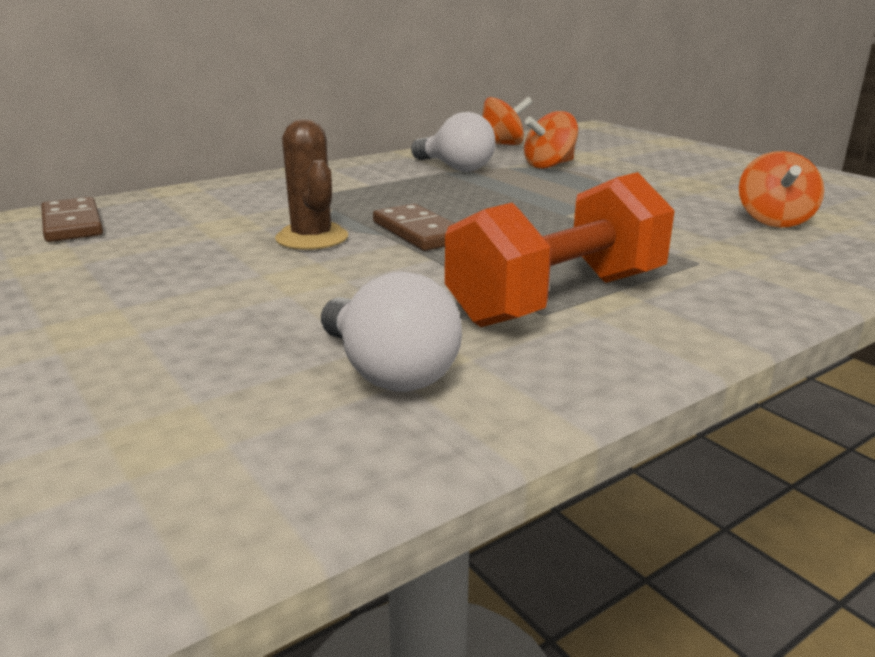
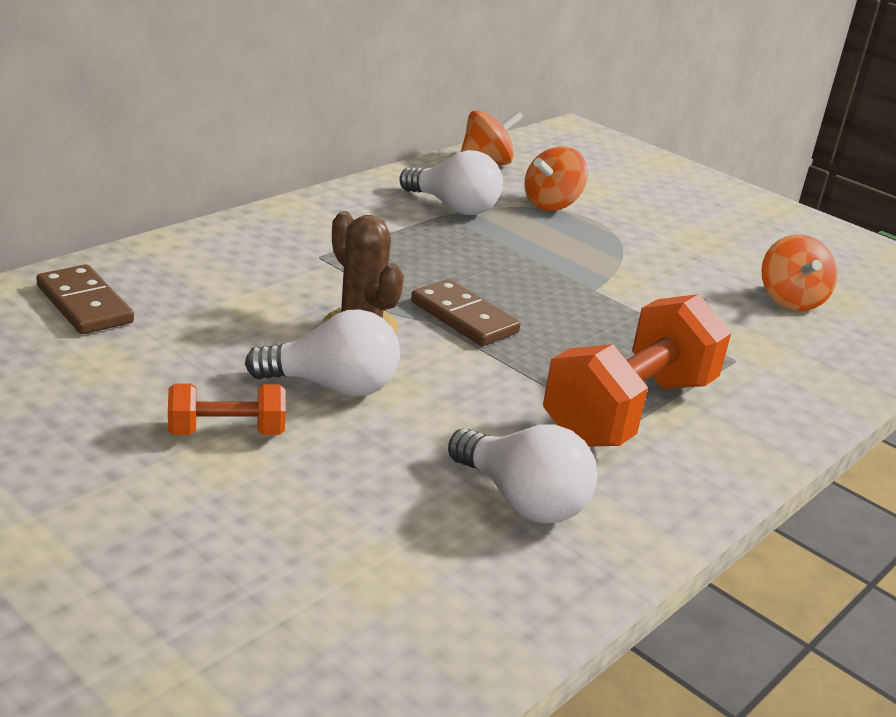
camera: 15 degrees left, 5 degrees up
none -> orange dumbbell [168,384,286,435]
none -> white light bulb [245,309,400,397]

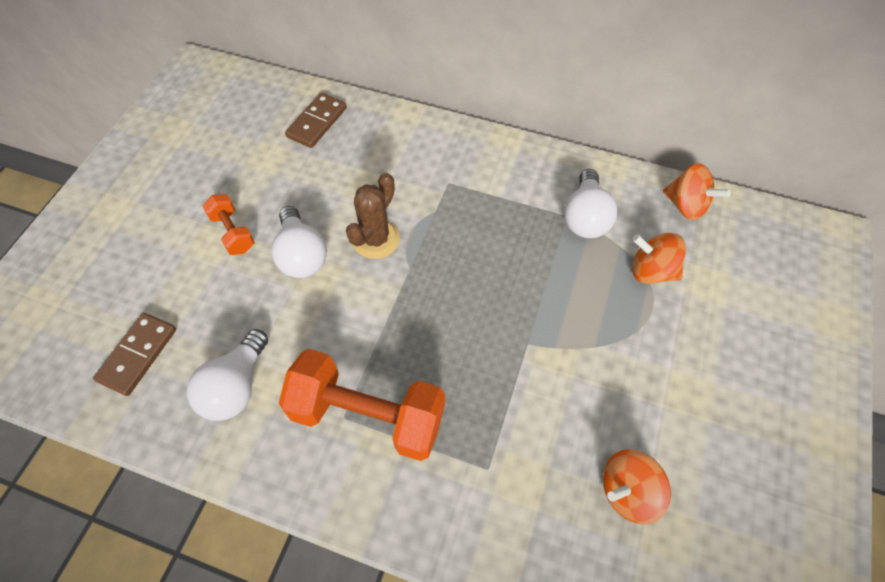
camera: 70 degrees right, 30 degrees up
brown domino [411,279,521,346] -> brown domino moved to [93,313,176,396]

